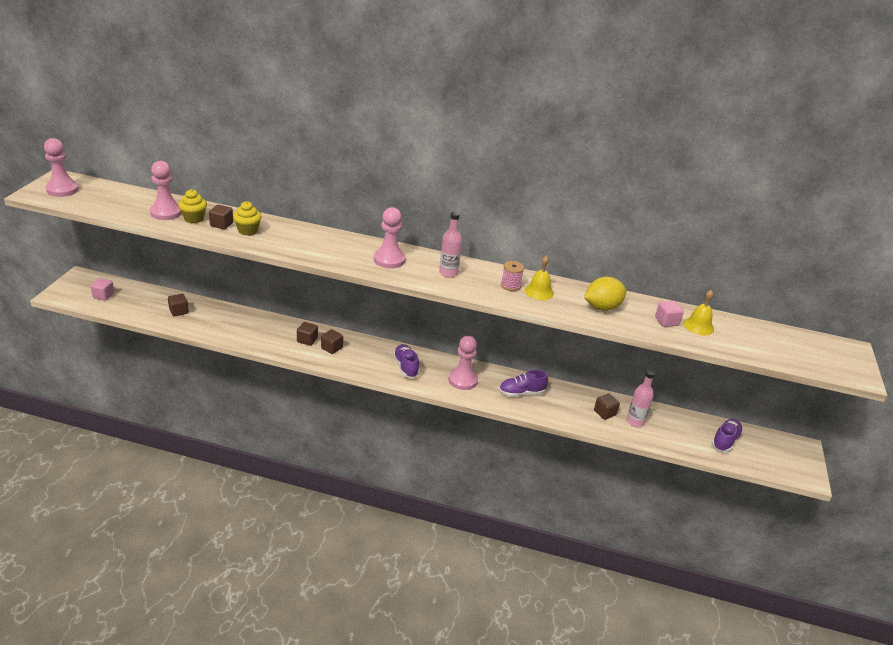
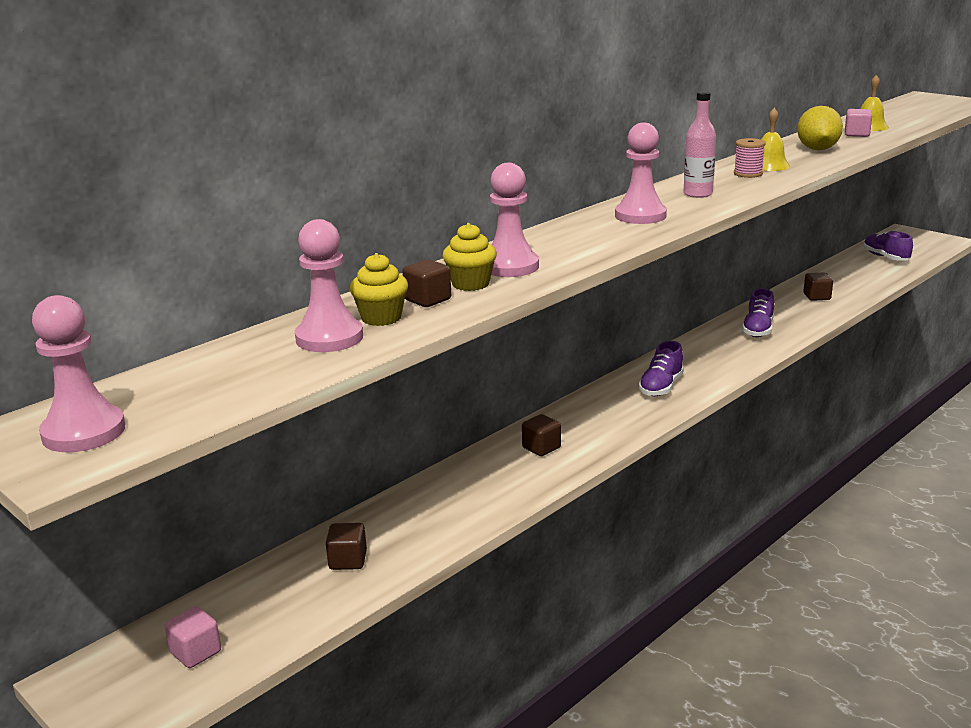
camera: 55 degrees left, 10 degrees down
brown cube [321,329,343,354] -> none
purple shoe [393,344,419,378] -> purple shoe turned 75 degrees counterclockwise [639,341,684,396]
pink pawn [448,336,478,390] -> pink pawn moved to [490,163,539,277]
pink bottle [627,370,655,427] -> none

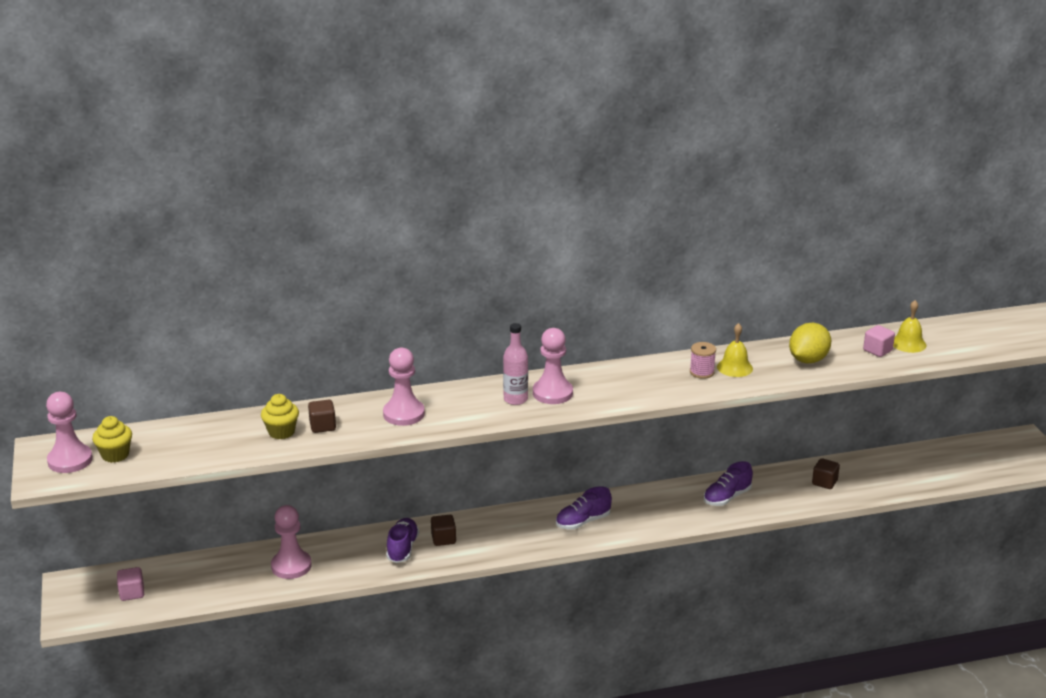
camera: 30 degrees right, 5 degrees up
pink pawn [295,219,363,352] -> pink pawn moved to [271,505,312,579]
brown cube [326,523,367,570] -> none
yellow cupcake [442,223,497,291] -> yellow cupcake moved to [92,416,132,463]
pink bottle [684,91,716,198] -> pink bottle moved to [503,323,528,405]
purple shoe [863,231,913,261] -> purple shoe moved to [386,518,419,563]

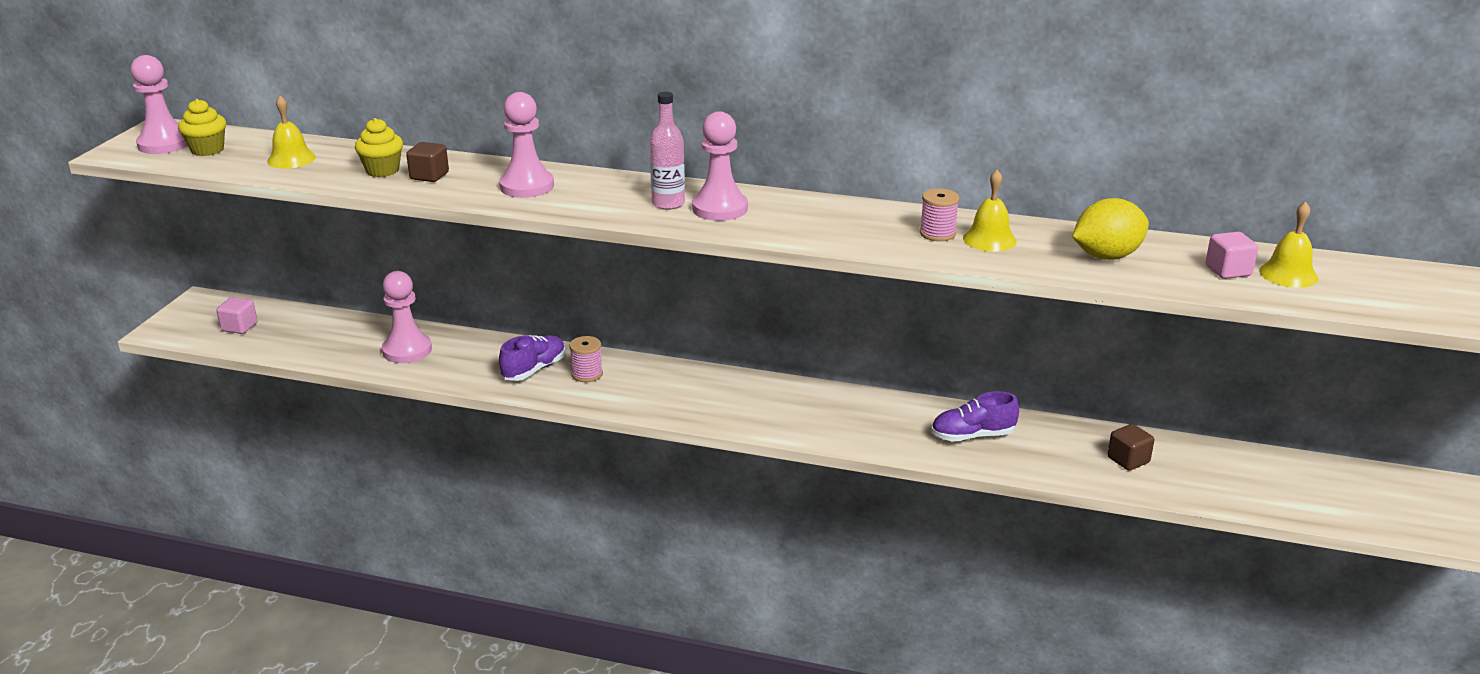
camera: 30 degrees right, 0 degrees up
brown cube [431,515,456,546] -> pink spool [569,336,603,382]
purple shoe [556,486,612,530] -> none
none -> yellow bell [267,96,316,169]

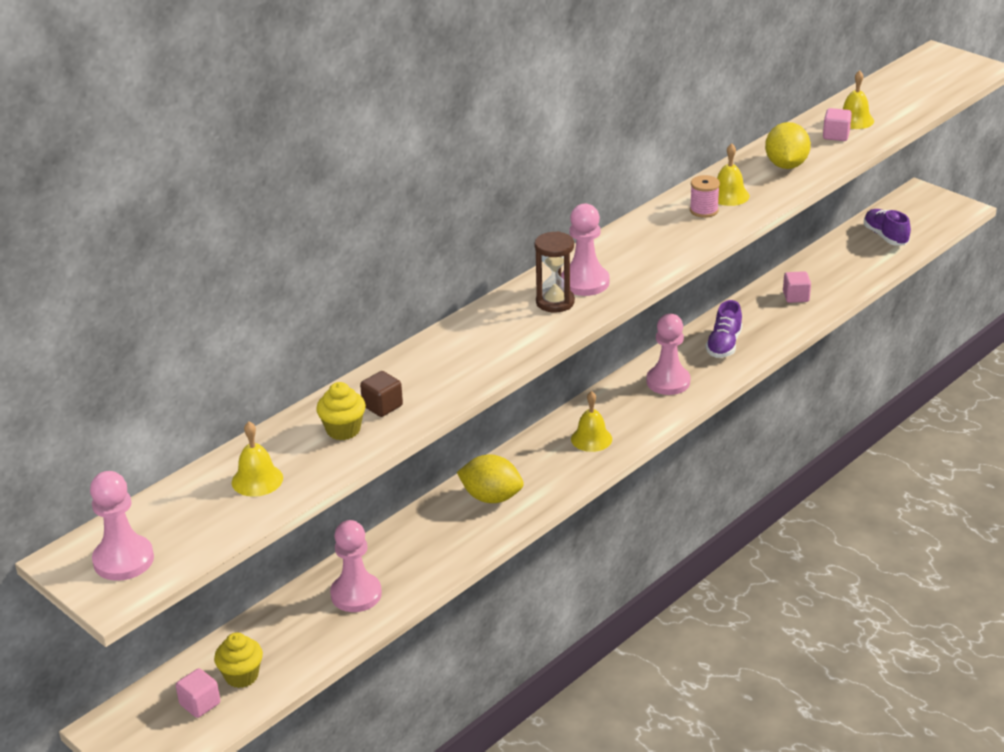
camera: 60 degrees left, 5 degrees up
yellow cupcake [178,99,226,156] -> yellow cupcake moved to [214,633,263,688]
pink pawn [499,92,554,198] -> pink pawn moved to [646,314,690,395]
purple shoe [499,335,565,381] -> purple shoe moved to [864,209,911,246]
pink spool [569,336,603,382] -> yellow lemon [457,454,524,503]
pink bottle [650,92,685,210] -> brown hourglass [535,231,575,313]
brown cube [1107,424,1154,471] -> pink cube [783,271,811,303]
none -> yellow bell [571,391,612,452]

